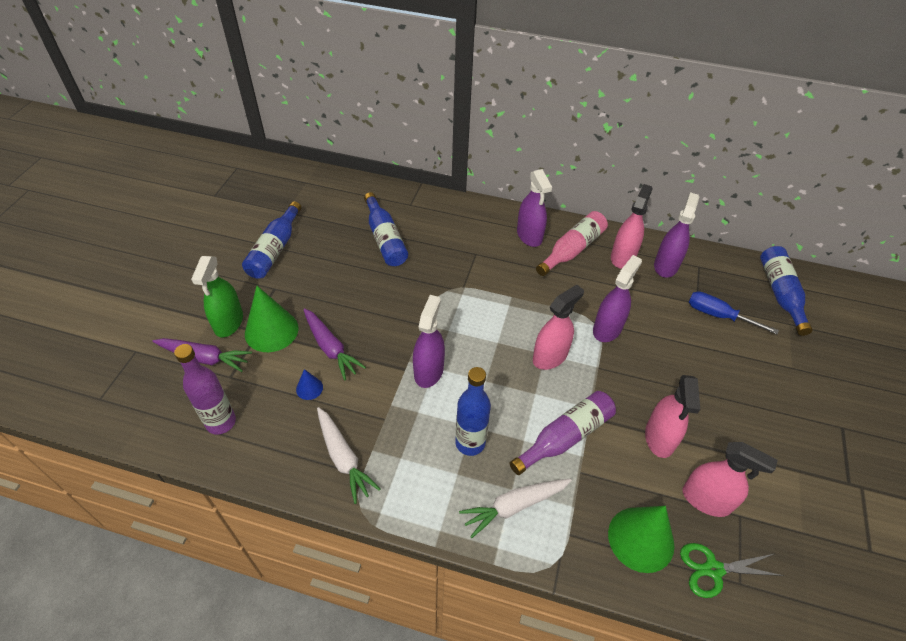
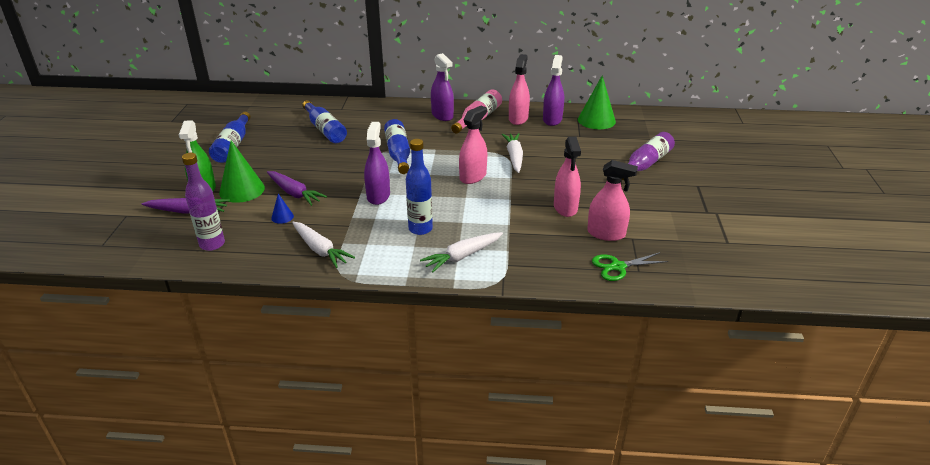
camera: 10 degrees left, 15 degrees down
purple bottle [510,391,616,475] -> purple bottle moved to [622,132,675,180]
purple spray bottle [593,255,642,342] -> white carrot [501,133,523,173]
green cone [608,506,674,573] -> green cone moved to [578,75,616,129]
blue screwdriver [689,291,779,334] -> none
blue bottle [760,246,813,336] -> blue bottle moved to [384,119,410,174]

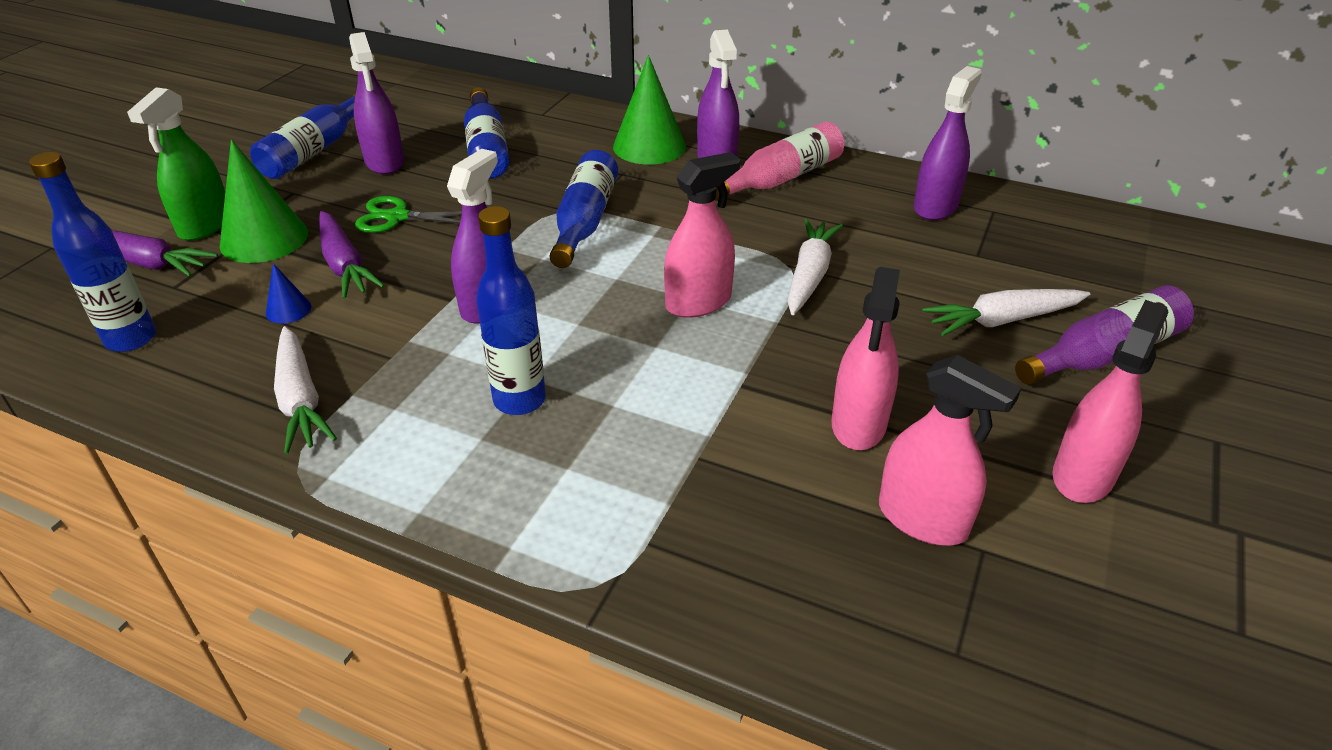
camera: 20 degrees right, 5 degrees up
purple bottle [182,153,225,251] -> blue bottle [29,152,156,352]
white carrot [420,232,503,273] -> white carrot moved to [922,289,1090,336]
pink spray bottle [509,54,530,125] -> pink spray bottle moved to [1053,300,1169,503]
green cone [578,75,616,129] -> green cone moved to [613,55,686,165]
green scissors [592,252,669,281] -> green scissors moved to [355,196,462,233]
none -> purple spray bottle [349,32,404,174]

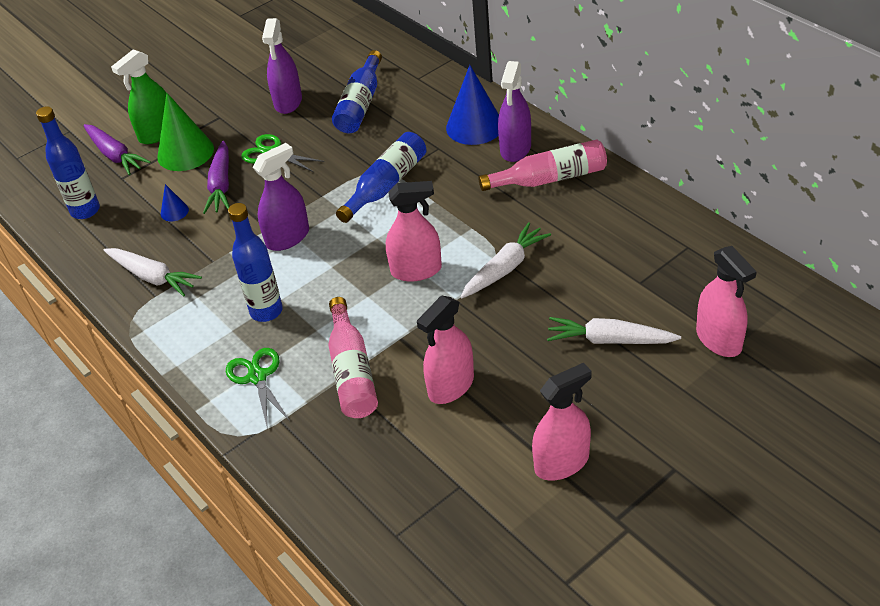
camera: 30 degrees right, 5 degrees up
blue bottle [250,94,356,179] -> none
white carrot [274,326,337,454] -> white carrot turned 60 degrees counterclockwise [104,248,202,296]
green cone [613,55,686,165] -> blue cone [446,65,499,145]
pink spray bottle [879,355,1021,546] -> pink spray bottle moved to [696,246,757,357]
purple spray bottle [914,66,982,220] -> none
purple bottle [1015,285,1194,385] -> none
none -> green scissors [226,348,290,426]
none -> pink bottle [328,297,378,418]

